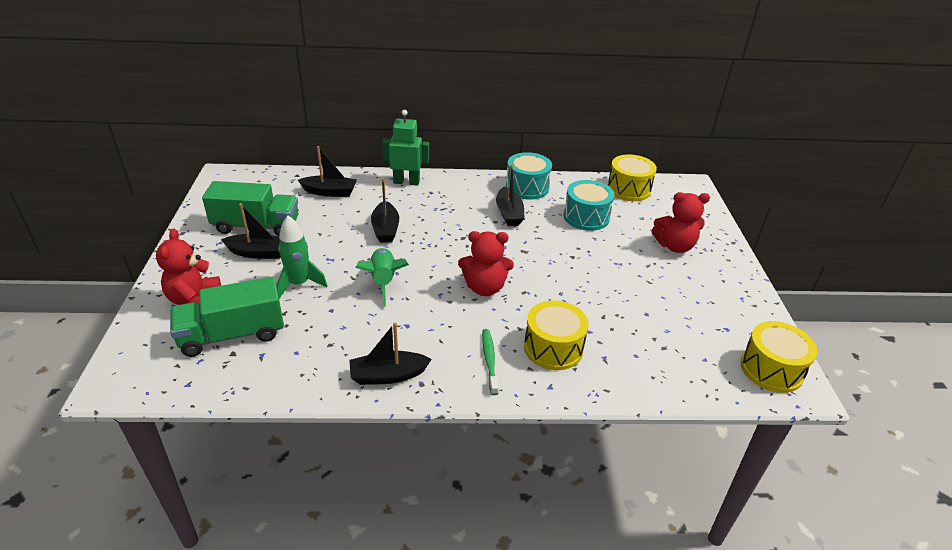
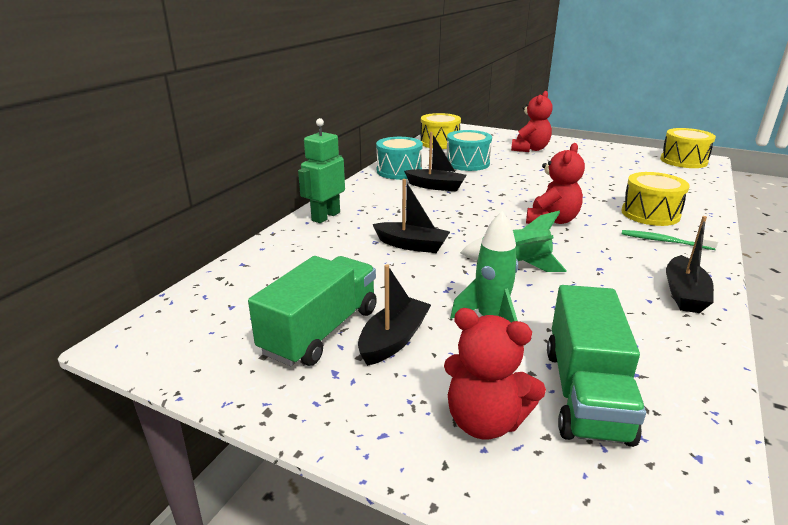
camera: 60 degrees left, 10 degrees down
black boat [298,146,357,197] -> none

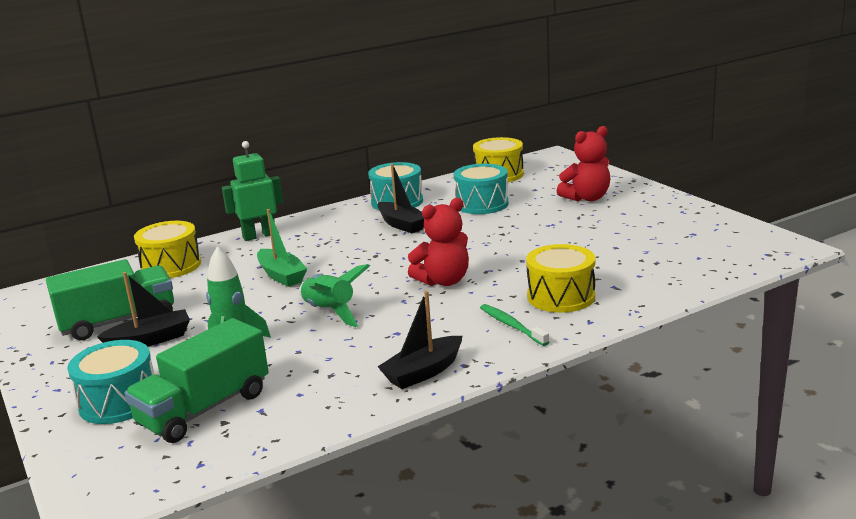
camera: 35 degrees right, 5 degrees down
black boat [372,179,450,253] -> green boat [257,209,307,287]
red teddy bear [444,308,546,439] -> turquoise drum [67,340,154,424]
yellow drum [660,128,716,168] -> yellow drum moved to [134,221,201,278]

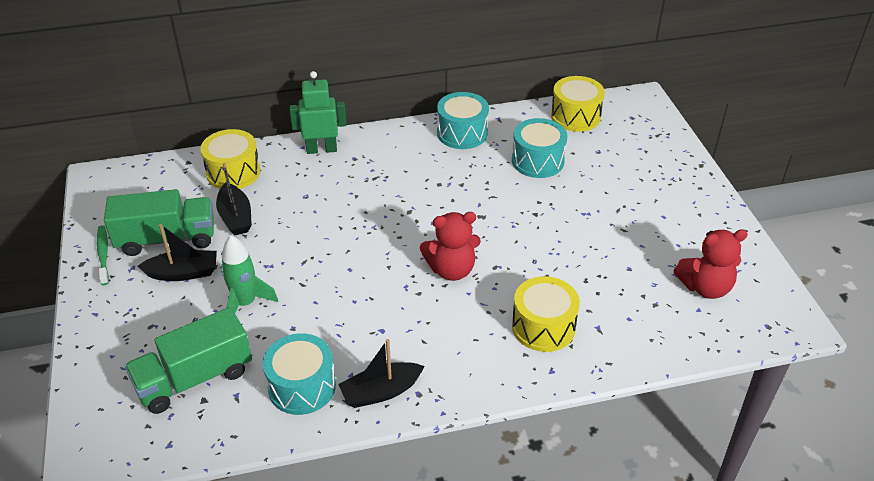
camera: 15 degrees right, 20 degrees up
turquoise drum [67,340,154,424] -> turquoise drum moved to [263,333,336,415]
green boat [257,209,307,287] -> none
green rocket [299,264,370,327] -> none
black boat [377,164,424,233] -> black boat moved to [216,163,252,235]
green toothbrush [480,304,549,346] -> green toothbrush moved to [97,225,109,285]
red teddy bear [557,126,611,201] -> red teddy bear moved to [674,229,748,299]

